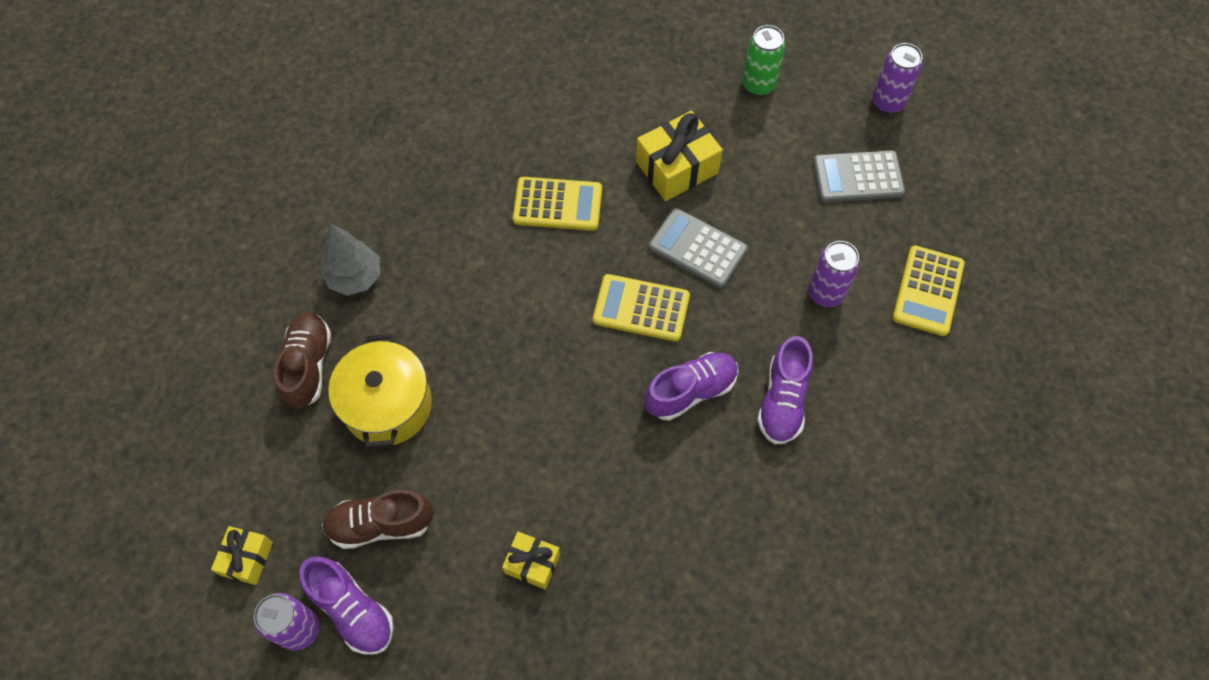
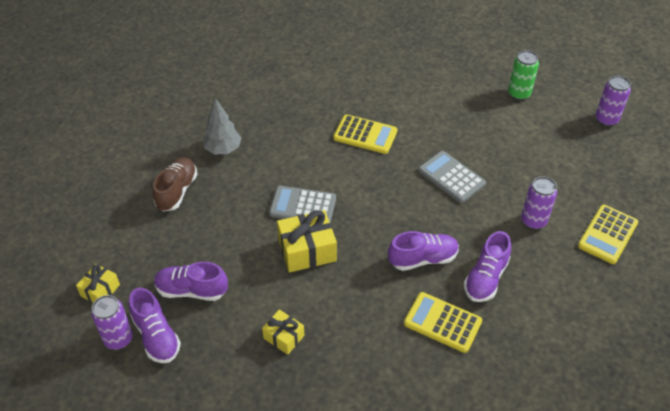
camera: 15 degrees right, 15 degrees down
brown shoe [322,490,434,549] -> purple shoe [154,262,228,301]
yellow pot [328,334,432,448] -> none
yellow calculator [593,274,690,341] -> yellow calculator moved to [404,292,482,353]
yellow gift [636,111,723,201] -> yellow gift moved to [277,210,337,272]
grey calculator [813,150,905,202] -> grey calculator moved to [269,186,336,223]

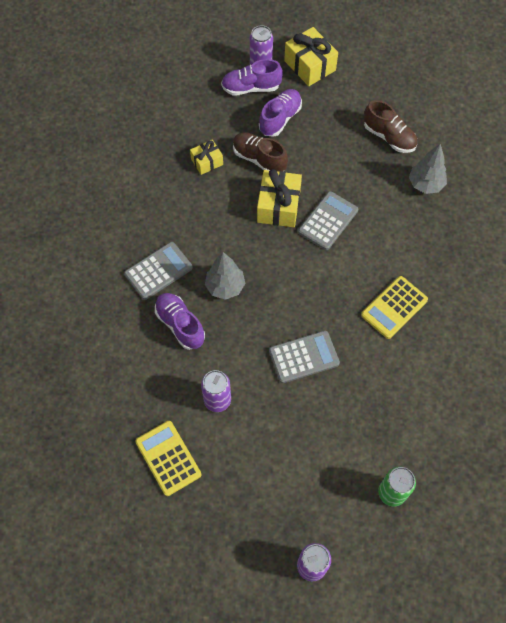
camera: 115 degrees right, 15 degrees up
yellow gift [76,264,120,303] -> yellow gift [284,27,338,86], size x1.69
purple shoe [388,231,459,271] -> grey tree [205,252,246,300]
yellow calculator [404,292,482,353] -> grey calculator [124,242,193,300]
none -> brown shoe [233,132,288,172]

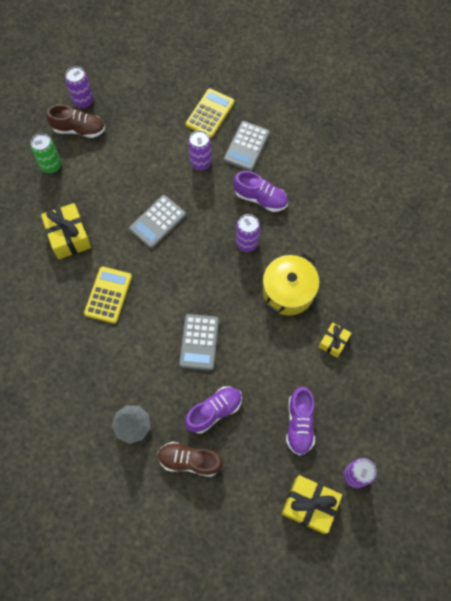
camera: 150 degrees right, 5 degrees up
grey calculator [124,242,193,300] -> grey calculator moved to [224,121,270,171]
yellow calculator [135,421,201,496] -> yellow calculator turned 90 degrees counterclockwise [186,88,234,138]
grey tree [205,252,246,300] -> purple can [236,214,260,252]
purple shoe [221,59,283,96] -> purple shoe moved to [185,386,242,433]
brown shoe [233,132,288,172] -> brown shoe moved to [47,105,105,138]
yellow gift [257,169,302,227] -> yellow gift moved to [41,203,91,259]
none -> yellow pot [263,253,319,315]

